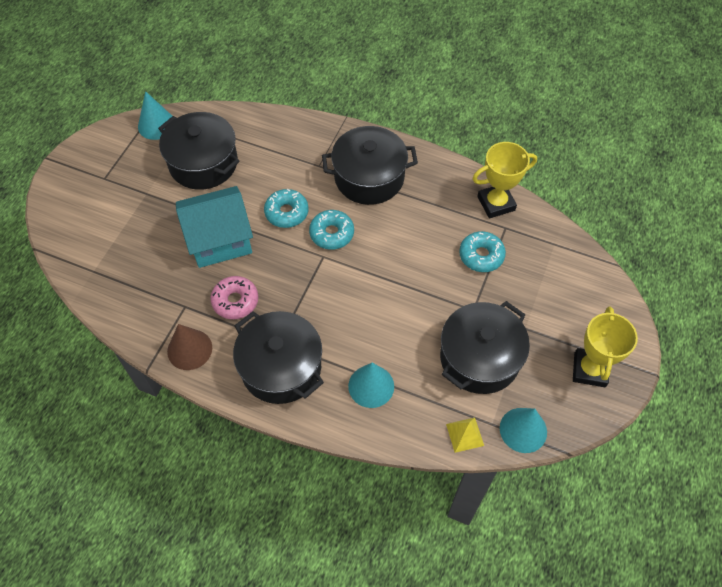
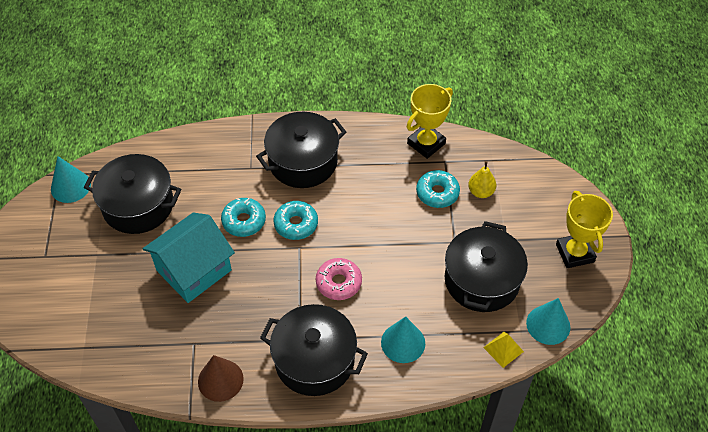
camera: 25 degrees left, 5 degrees down
pink donut [210,276,258,319] -> pink donut moved to [316,258,362,300]
none -> yellow pear [468,161,496,198]

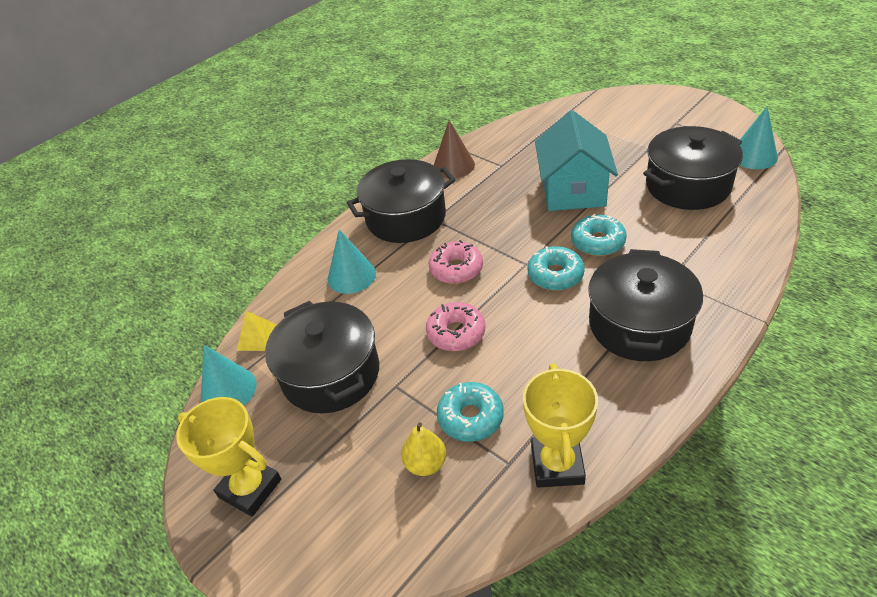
camera: 140 degrees right, 10 degrees down
none -> pink donut [426,302,485,351]

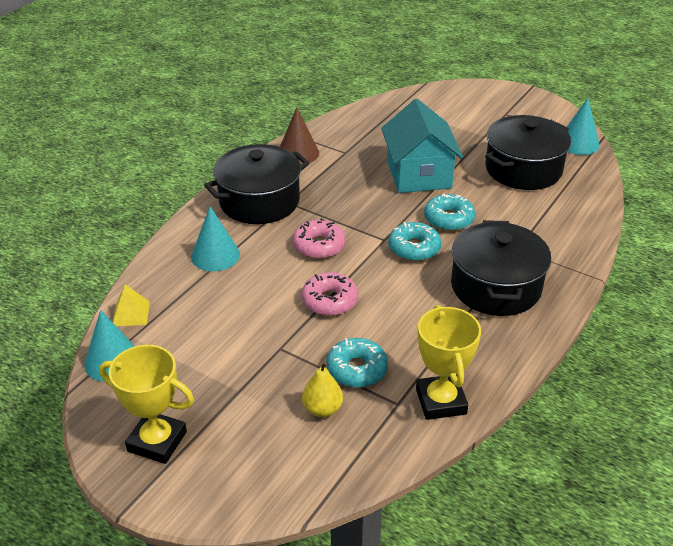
camera: 15 degrees left, 5 degrees down
black pot [265,301,379,413] -> none

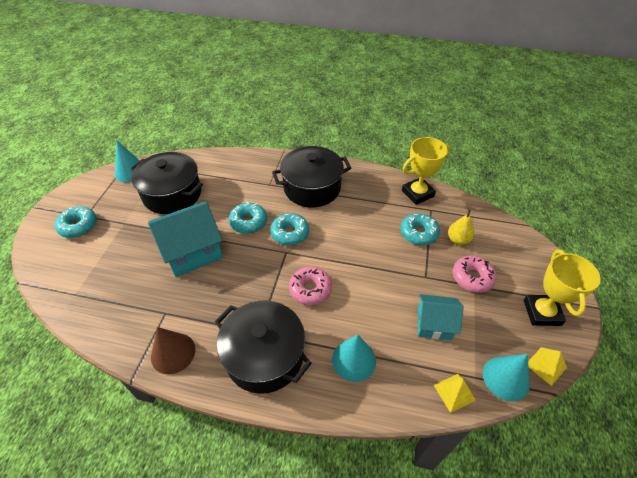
camera: 110 degrees left, 10 degrees up
pink donut [301,272,358,316] -> pink donut moved to [453,256,497,293]
none -> turquoise donut [55,206,97,238]
none -> turquoise house [417,294,464,340]
none -> yellow pyramid [528,347,567,386]

